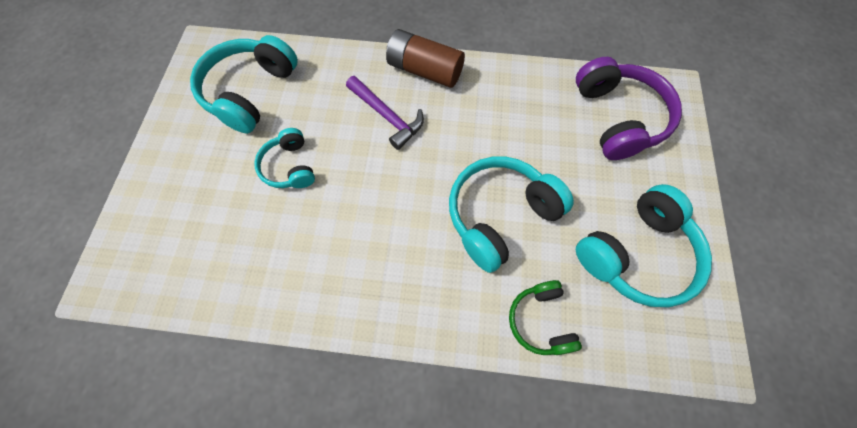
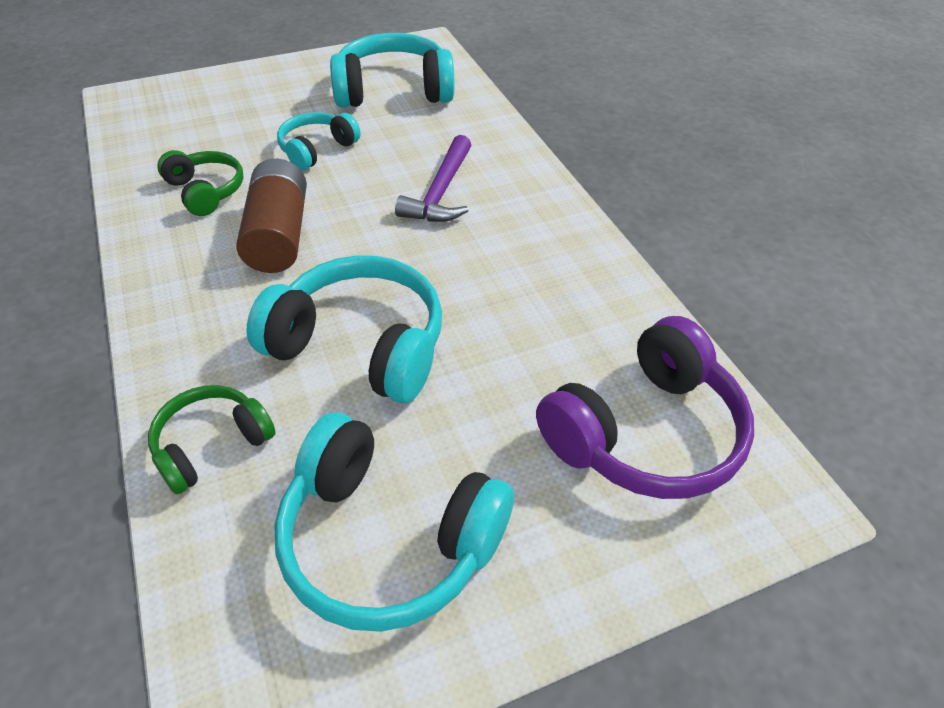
camera: 60 degrees right, 20 degrees down
brown battery [386,29,465,88] -> brown battery moved to [236,159,307,273]
none -> green headphones [157,150,243,216]

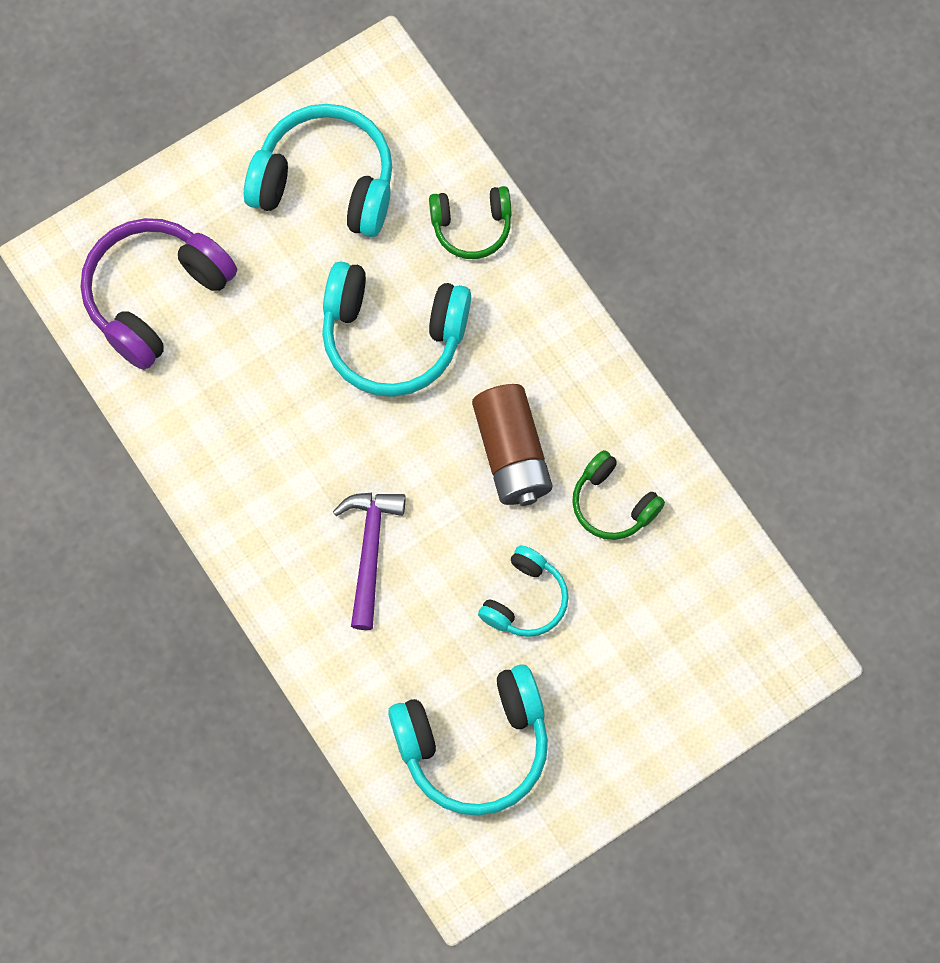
camera: 170 degrees right, 25 degrees up
green headphones [148,385,276,494] -> green headphones turned 45 degrees clockwise [429,186,511,259]

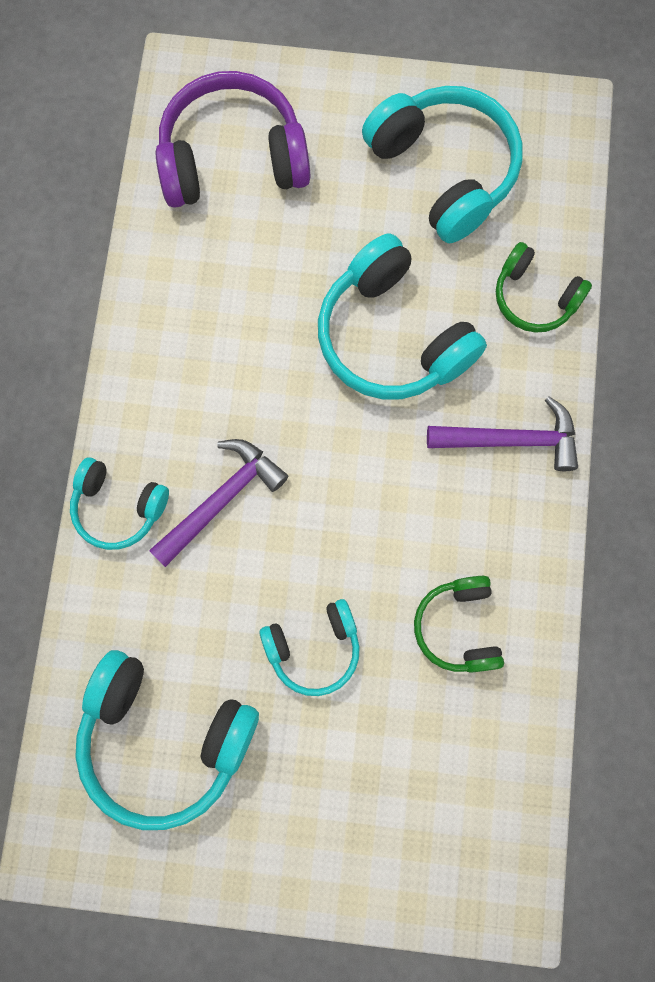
camera: 40 degrees right, 5 degrees up
brown battery [472,384,552,506] -> none
none -> turquoise headphones [70,457,169,550]
none -> purple hammer [427,396,578,471]

